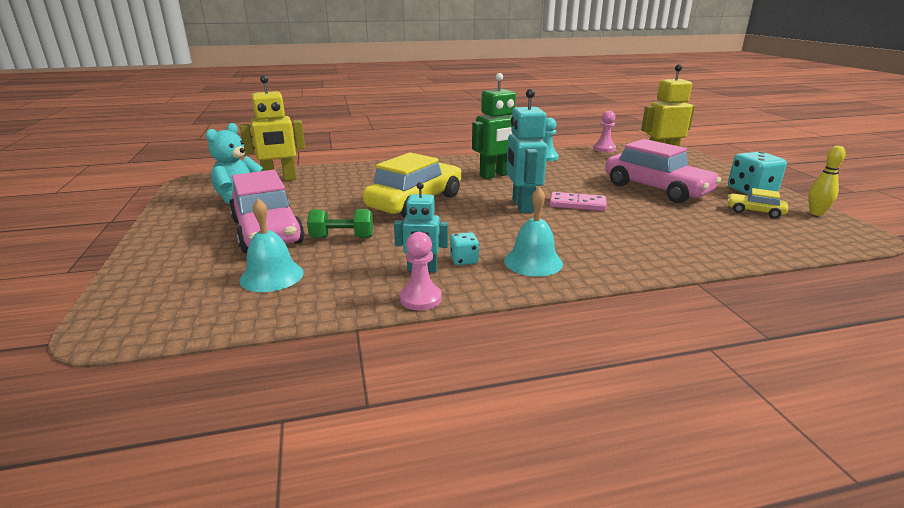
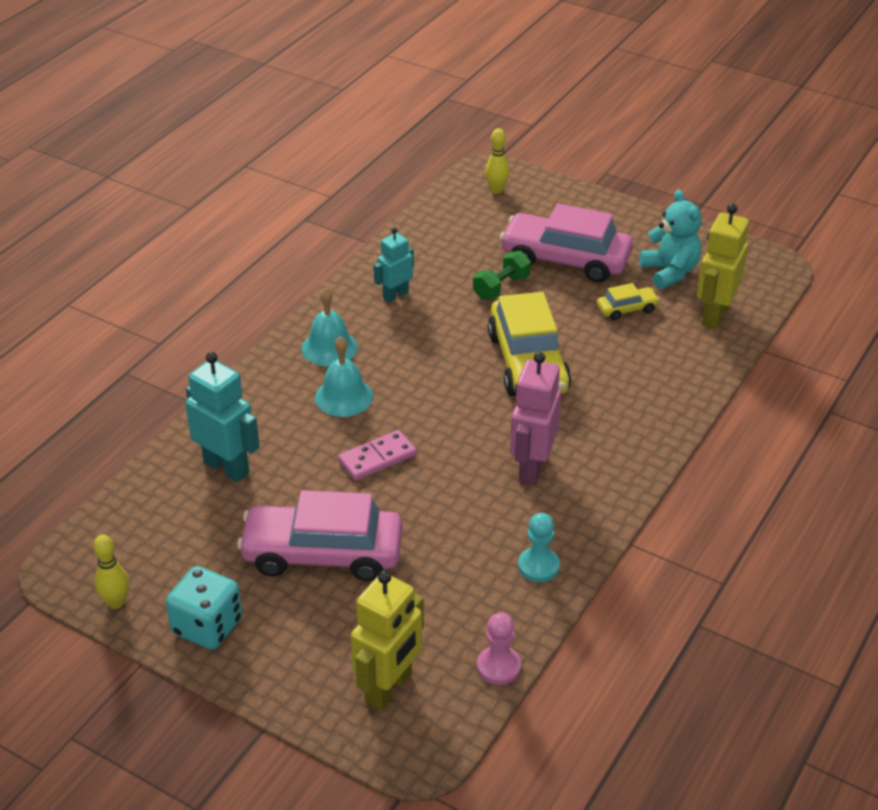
camera: 135 degrees right, 15 degrees up
turquoise bell [239,199,303,292] -> turquoise bell moved to [315,336,373,417]
pink pawn [400,232,442,310] -> none
turquoise dice [450,232,479,265] -> none
green robot [472,73,516,179] -> pink robot [510,352,561,485]
turquoise robot [506,89,547,213] -> turquoise robot moved to [185,352,260,482]
yellow car [727,188,788,218] -> yellow car moved to [597,283,660,321]
none -> yellow bowling pin [485,128,510,194]

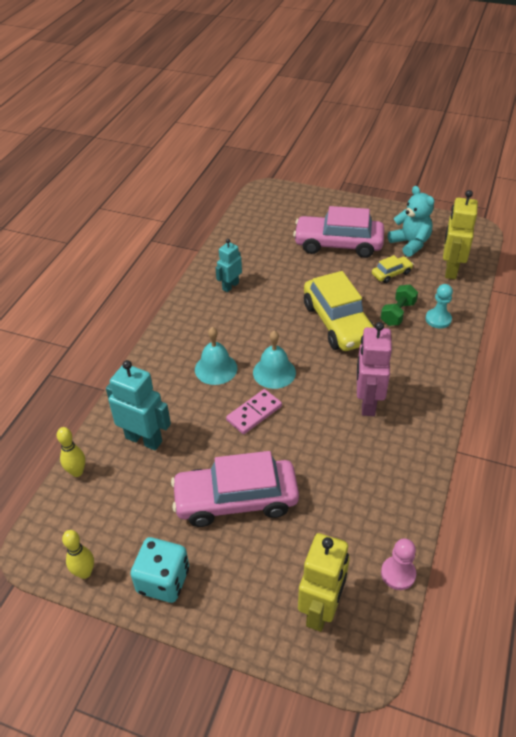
camera: 10 degrees left, 5 degrees up
turquoise bell [302,288,358,366] -> turquoise bell moved to [253,331,296,389]
green dumbbell [473,251,531,300] -> green dumbbell moved to [381,285,418,326]
yellow bowling pin [485,128,510,194] -> yellow bowling pin moved to [57,427,85,477]
turquoise pawn [518,513,560,582] -> turquoise pawn moved to [426,284,453,328]

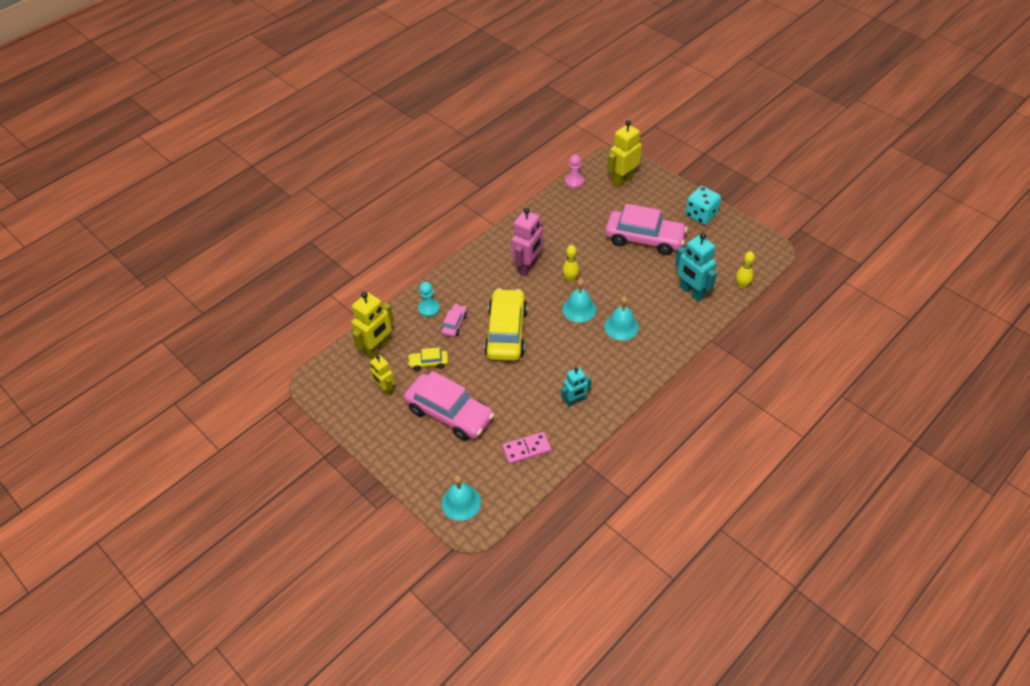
camera: 155 degrees left, 5 degrees up
yellow bowling pin [62,530,94,579] -> yellow bowling pin moved to [563,245,579,282]
pink domino [226,389,282,434] -> pink domino moved to [502,432,551,464]
green dumbbell [381,285,418,326] -> pink car [441,304,467,337]
turquoise teddy bear [388,186,434,257] -> yellow robot [369,355,395,396]
none -> turquoise bell [442,475,481,521]

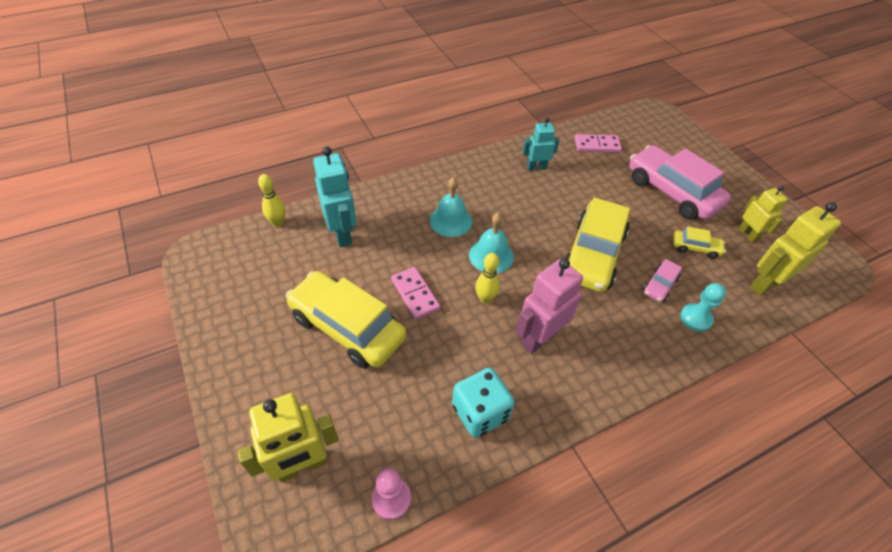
camera: 165 degrees left, 0 degrees up
turquoise bell [442,475,481,521] -> none
pink car [605,204,688,255] -> yellow car [286,271,406,369]
turquoise dice [685,186,721,225] -> turquoise dice moved to [452,368,515,438]
none -> pink domino [391,267,440,320]

